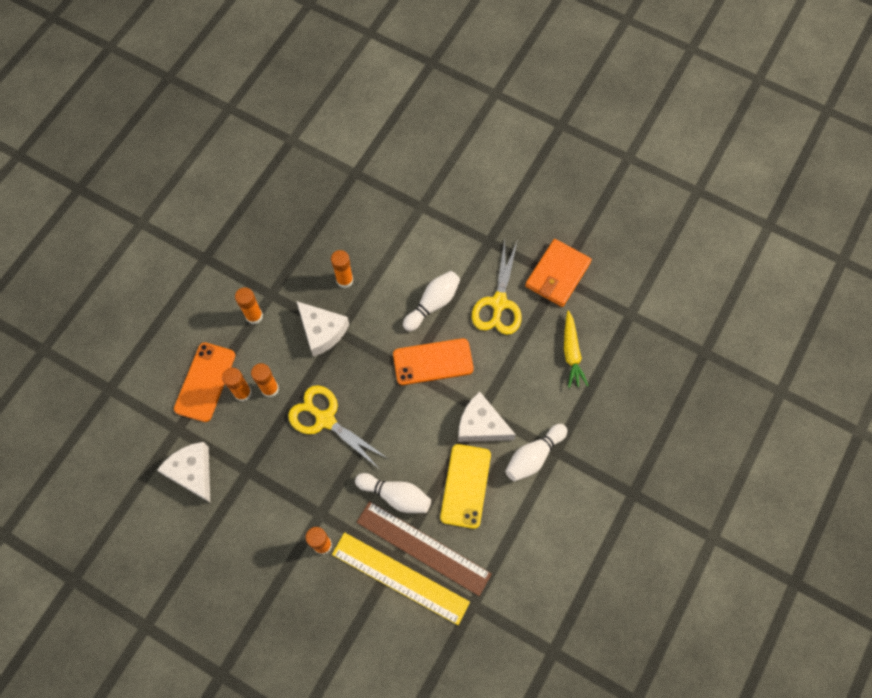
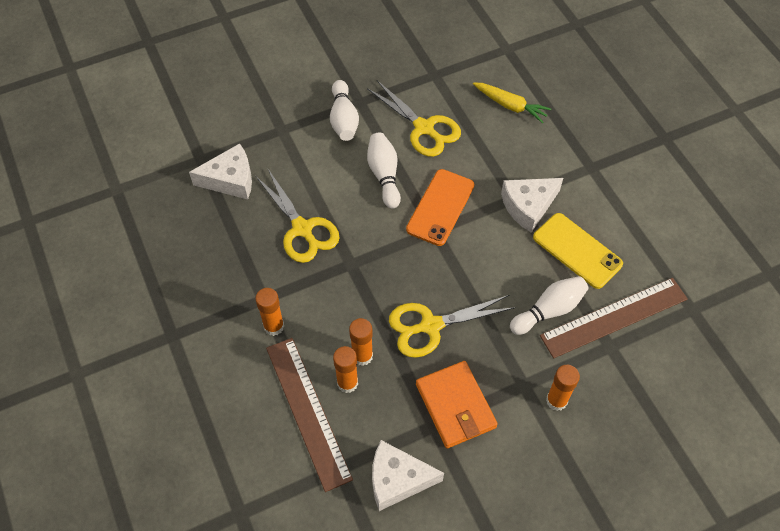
camera: 55 degrees left, 10 degrees down
orange phone [174,342,235,422] -> brown ruler [266,338,353,492]
white cheese [296,301,349,357] -> white cheese moved to [189,143,252,200]
orange glue stick [331,250,353,288] -> yellow scissors [256,169,340,263]
yellow ruler [332,532,470,625] -> none
white bowling pin [505,424,567,482] -> white bowling pin moved to [330,80,359,141]
orange wallet [525,239,592,307] -> orange wallet moved to [416,361,498,448]

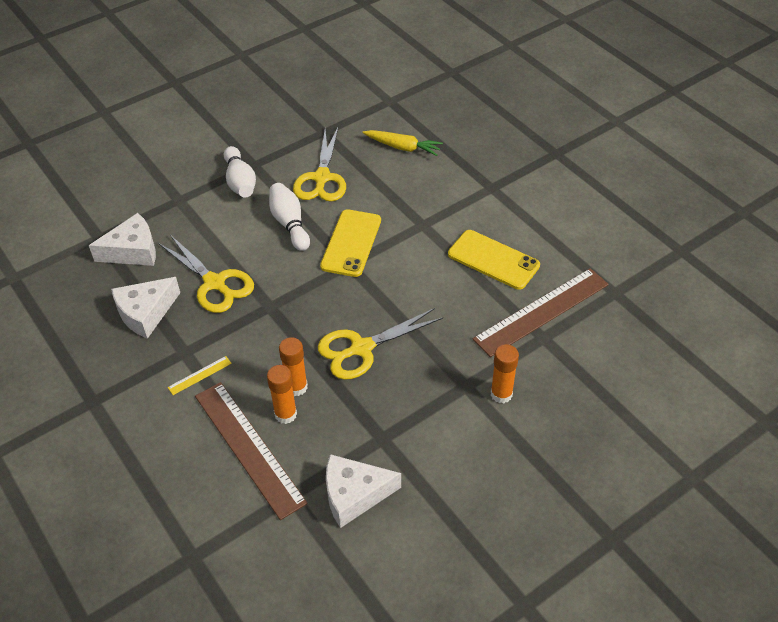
camera: 10 degrees left, 10 degrees down
orange glue stick [255,288,284,336] -> yellow ruler [168,356,232,395]
yellow scissors [367,80,461,157] -> yellow scissors turned 60 degrees clockwise [293,128,346,202]
orange phone [406,169,475,246] -> yellow phone [320,209,381,277]
orange wallet [416,361,498,448] -> none
white cheese [501,178,563,233] -> white cheese moved to [111,277,180,339]
white bowling pin [510,276,589,335] -> none

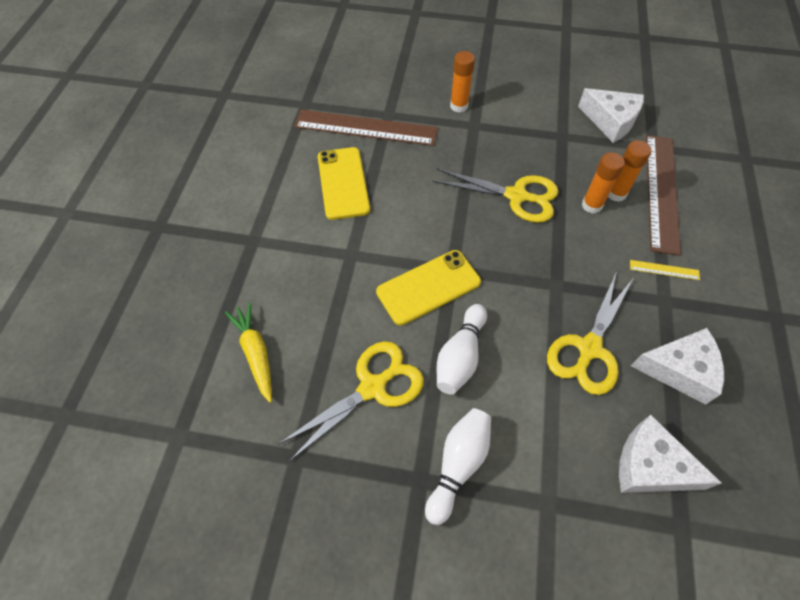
camera: 135 degrees left, 10 degrees up
yellow scissors [158,235,254,313] -> yellow scissors turned 150 degrees counterclockwise [547,271,633,395]

